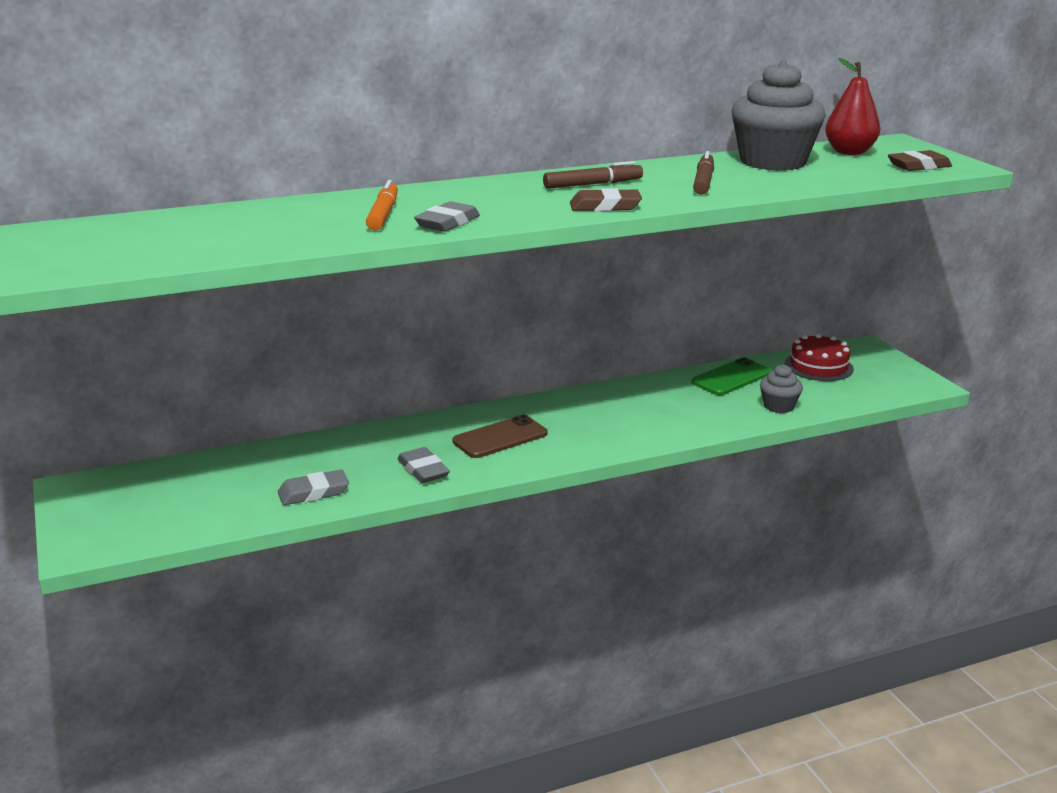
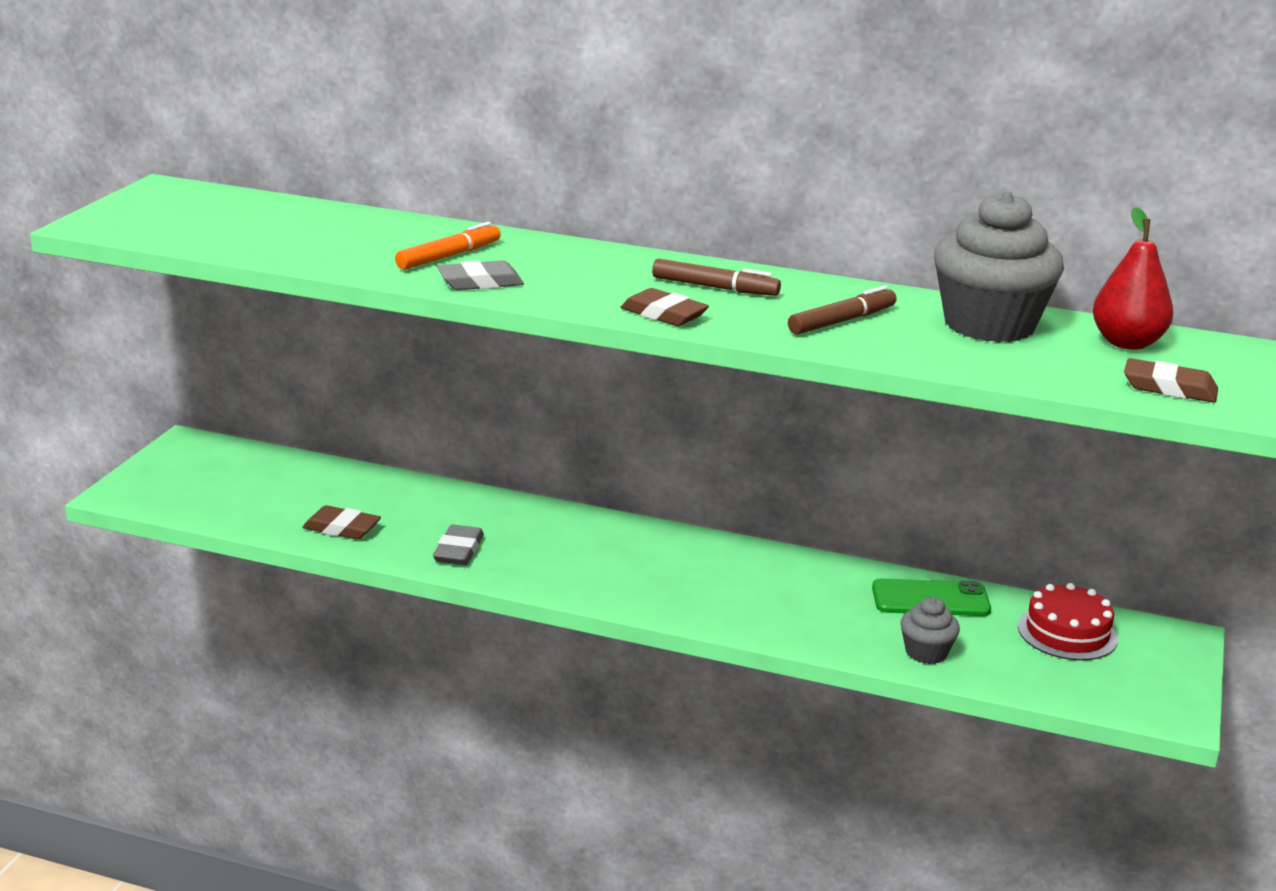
camera: 40 degrees right, 0 degrees up
grey eraser [278,470,349,505] -> brown eraser [302,505,381,540]
brown phone [453,415,548,458] -> none

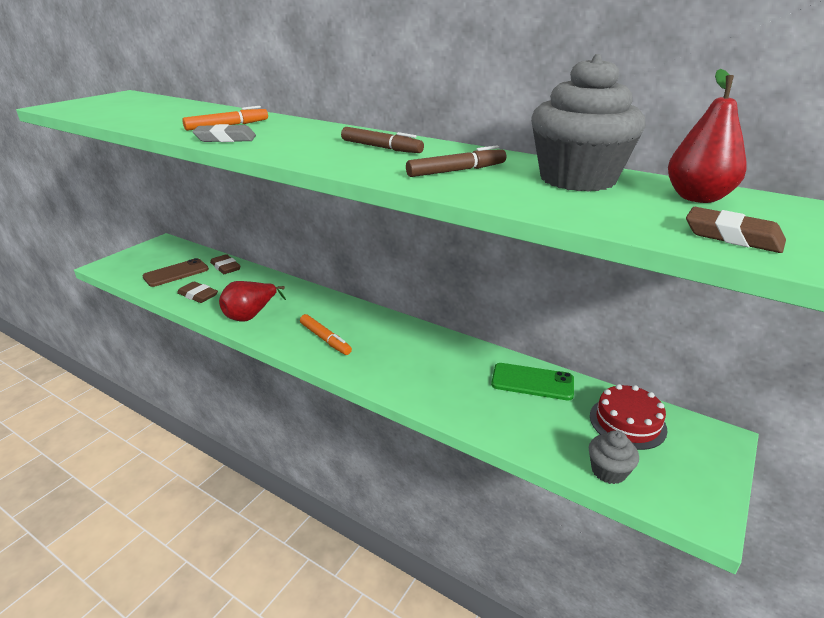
camera: 15 degrees right, 5 degrees up
grey eraser [433,525,484,565] -> red pear [219,281,286,322]
brown eraser [621,288,709,326] -> brown eraser moved to [210,254,241,274]
grey cupcake [901,597,960,664] -> grey cupcake moved to [589,430,639,484]
none -> brown phone [142,258,209,287]
none -> orange marker [300,314,352,355]

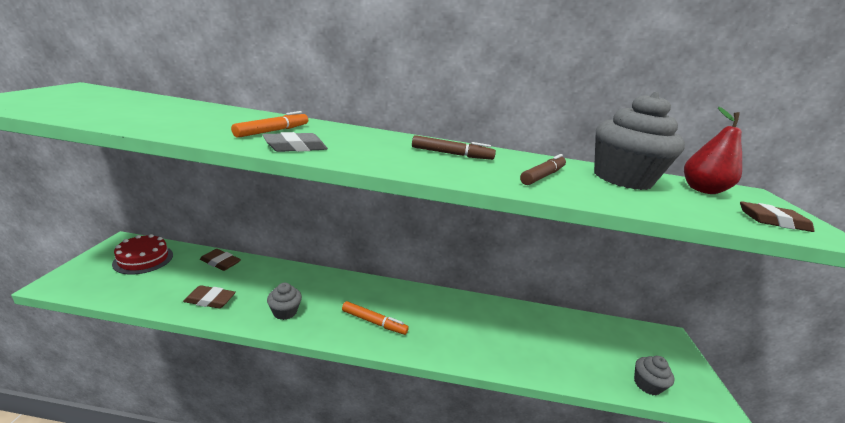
camera: 30 degrees left, 5 degrees down
brown phone [142,258,209,287] -> none
red pear [219,281,286,322] -> grey cupcake [267,283,302,320]
green phone [491,363,574,400] -> none
red cake [590,384,667,450] -> red cake moved to [112,234,173,275]

